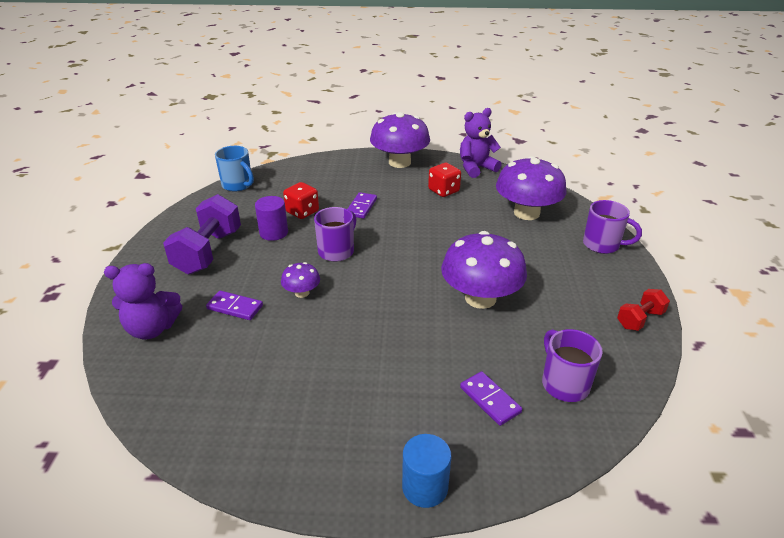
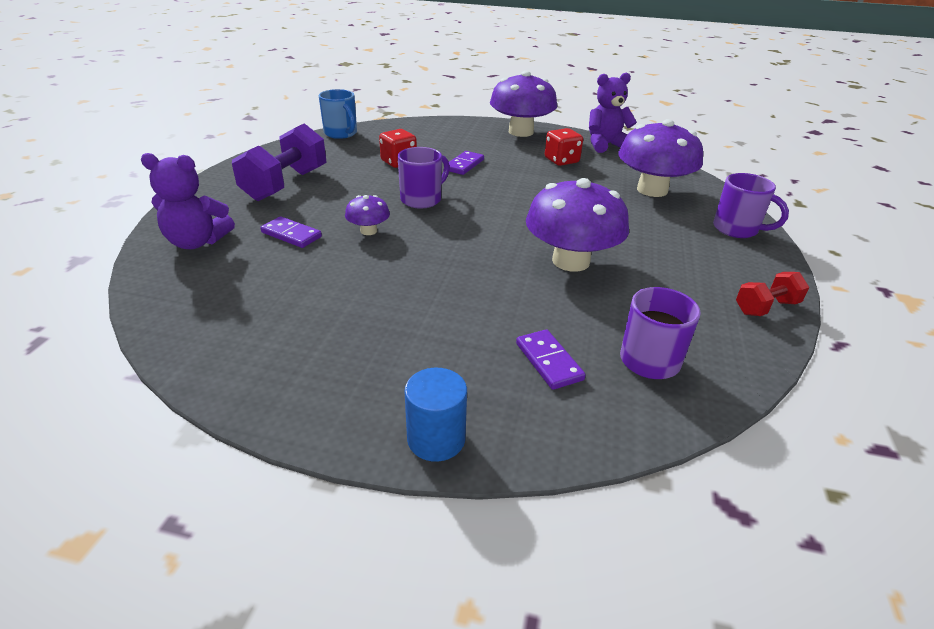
camera: 10 degrees right, 0 degrees up
purple cylinder [255,196,288,241] -> none

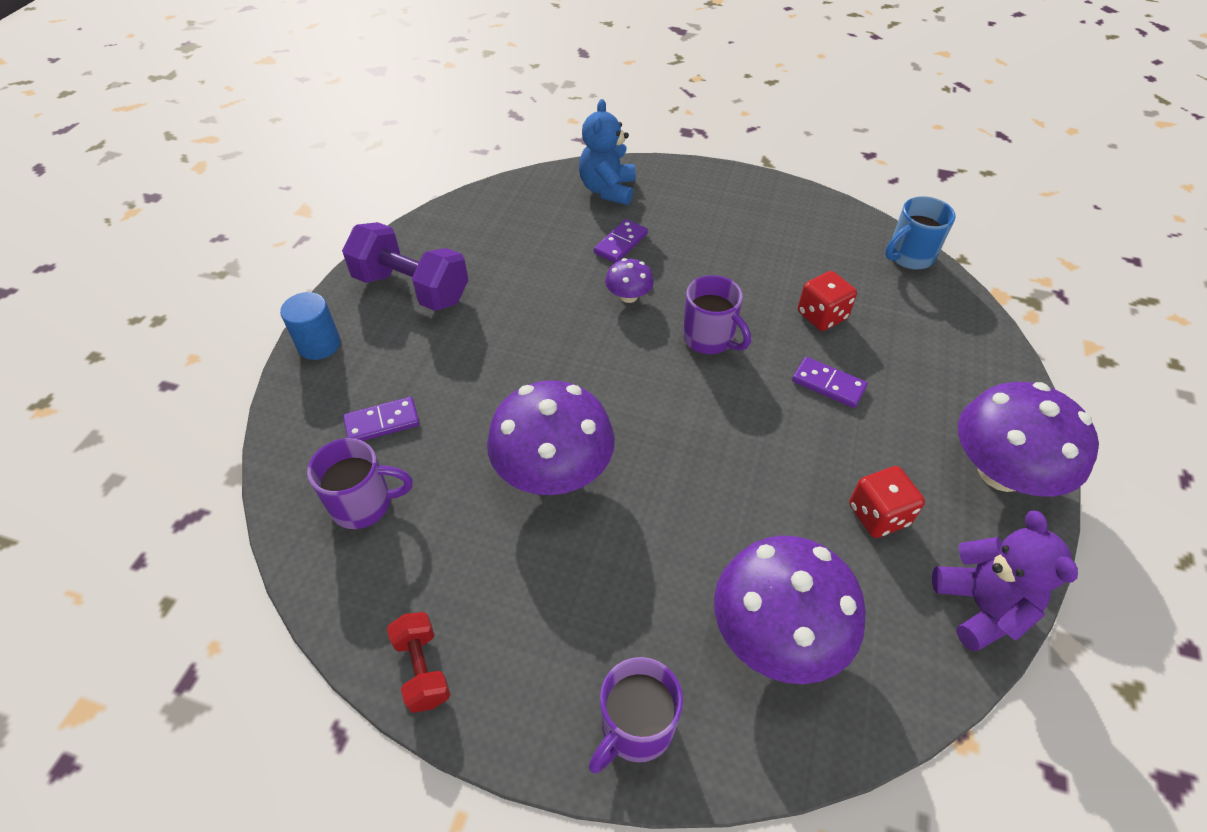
camera: 95 degrees right, 15 degrees up
purple teddy bear [141,153,235,249] -> blue teddy bear [579,99,636,205]
purple dumbbell [232,123,327,201] -> purple dumbbell moved to [342,222,468,311]

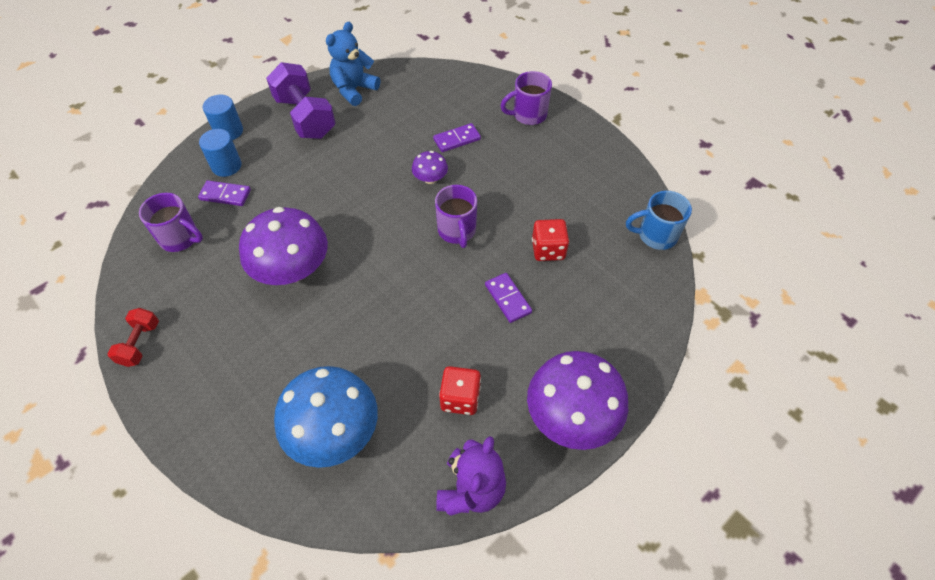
camera: 30 degrees right, 5 degrees up
blue teddy bear [579,99,636,205] -> blue teddy bear moved to [326,22,380,106]
purple mug [589,657,683,774] -> purple mug moved to [500,71,552,125]
purple mushroom [714,535,866,684] -> blue mushroom [274,366,378,468]
none -> blue cylinder [199,129,242,177]

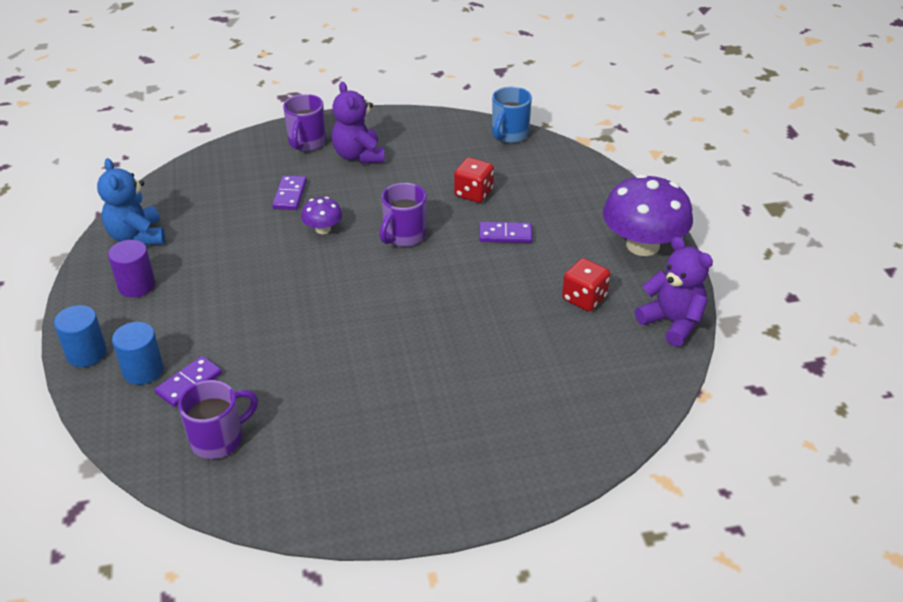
camera: 60 degrees left, 15 degrees down
red dumbbell [107,308,159,367] -> none
purple mushroom [239,207,328,285] -> none
purple dumbbell [266,62,336,139] -> purple cylinder [108,240,155,297]
blue mushroom [274,366,378,468] -> none
purple mug [435,185,477,248] -> purple mug turned 105 degrees clockwise [380,183,426,246]
none -> purple teddy bear [332,82,385,164]

